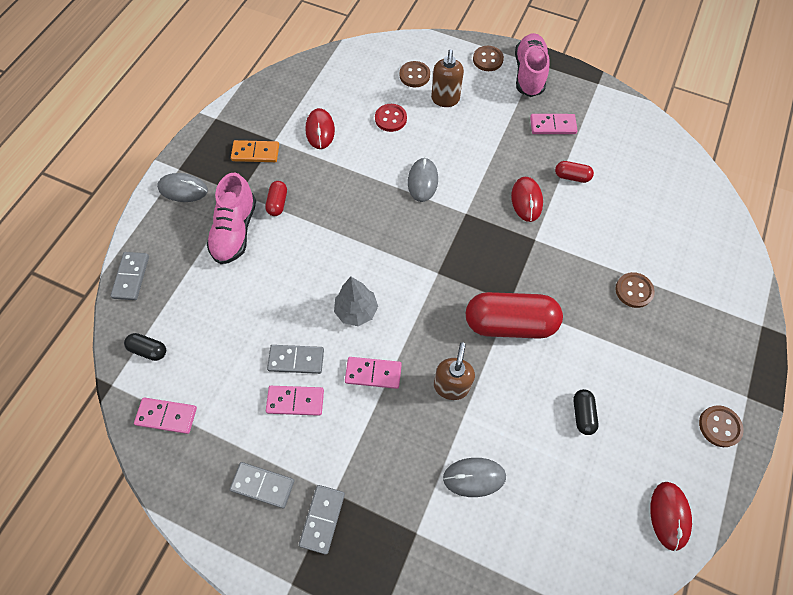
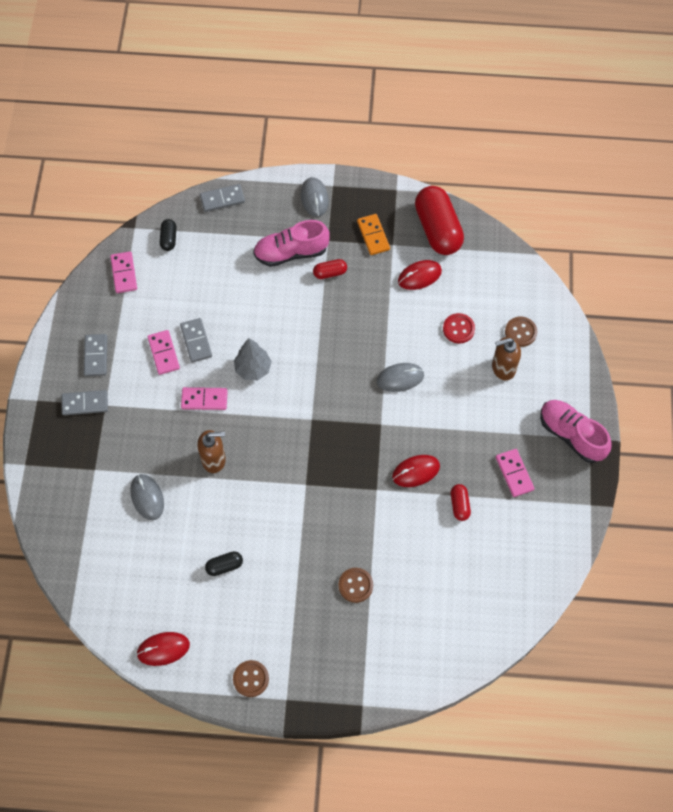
camera: 70 degrees right, 0 degrees up
pink domino [345,357,402,389] -> pink domino turned 75 degrees counterclockwise [181,387,228,410]
red capsule [466,292,563,339] -> red capsule moved to [415,186,464,255]
brown button [473,46,504,71] -> none
pink shoe [515,33,550,97] -> pink shoe turned 120 degrees counterclockwise [540,400,612,463]

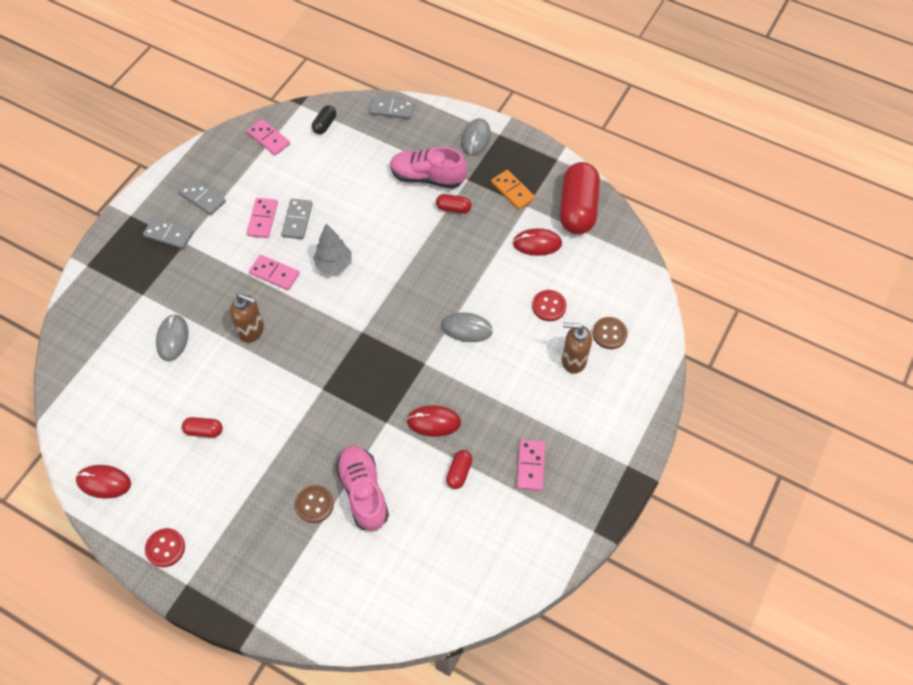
camera: 25 degrees right, 5 degrees down
grey domino [84,334,107,376] -> grey domino turned 75 degrees counterclockwise [179,178,226,215]
pink domino [110,252,137,293] -> pink domino turned 60 degrees counterclockwise [247,119,290,155]
black capsule [205,551,243,576] -> red capsule [182,417,223,438]
brown button [233,660,269,697] -> red button [145,528,185,567]
orange domino [357,214,390,255] -> orange domino turned 45 degrees counterclockwise [491,170,535,210]
pink shoe [540,400,612,463] -> pink shoe moved to [336,446,389,531]

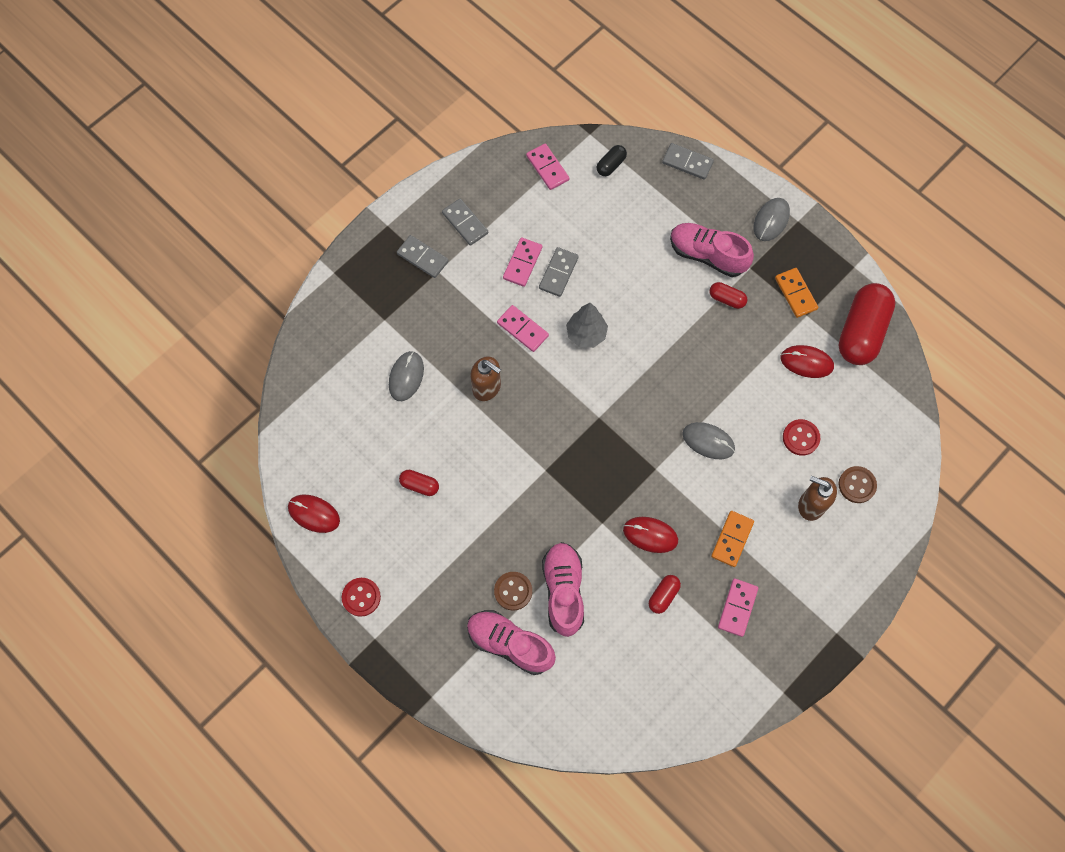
camera: 15 degrees right, 10 degrees up
none -> pink shoe [467,610,556,675]
none -> orange domino [711,511,754,567]

